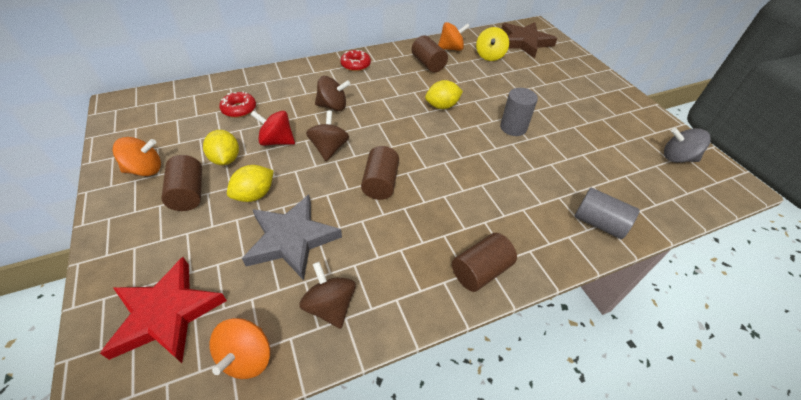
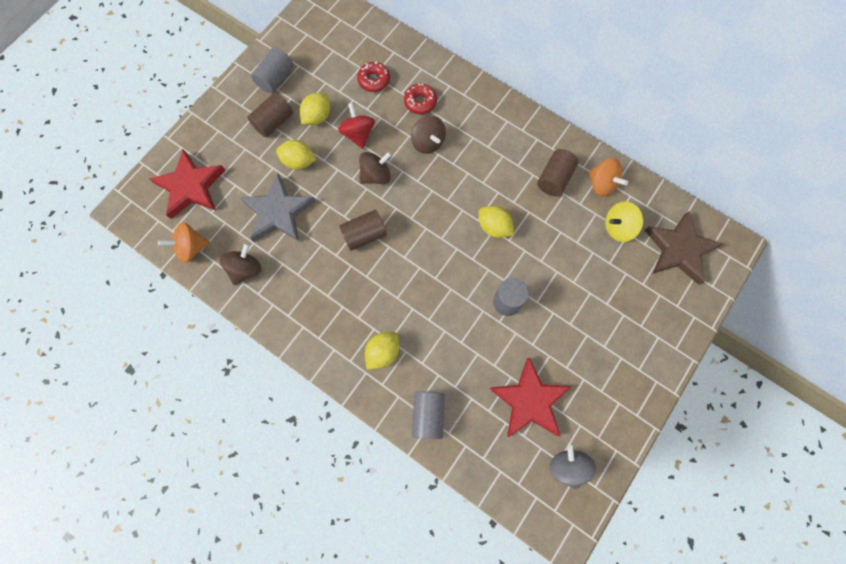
camera: 60 degrees right, 25 degrees up
orange spinning top [112,137,161,176] -> grey cylinder [251,47,293,93]
red donut [340,50,371,71] -> red donut moved to [404,83,437,114]
brown cylinder [452,233,517,292] -> none
none -> yellow lemon [365,332,399,369]
none -> red star [489,358,571,437]

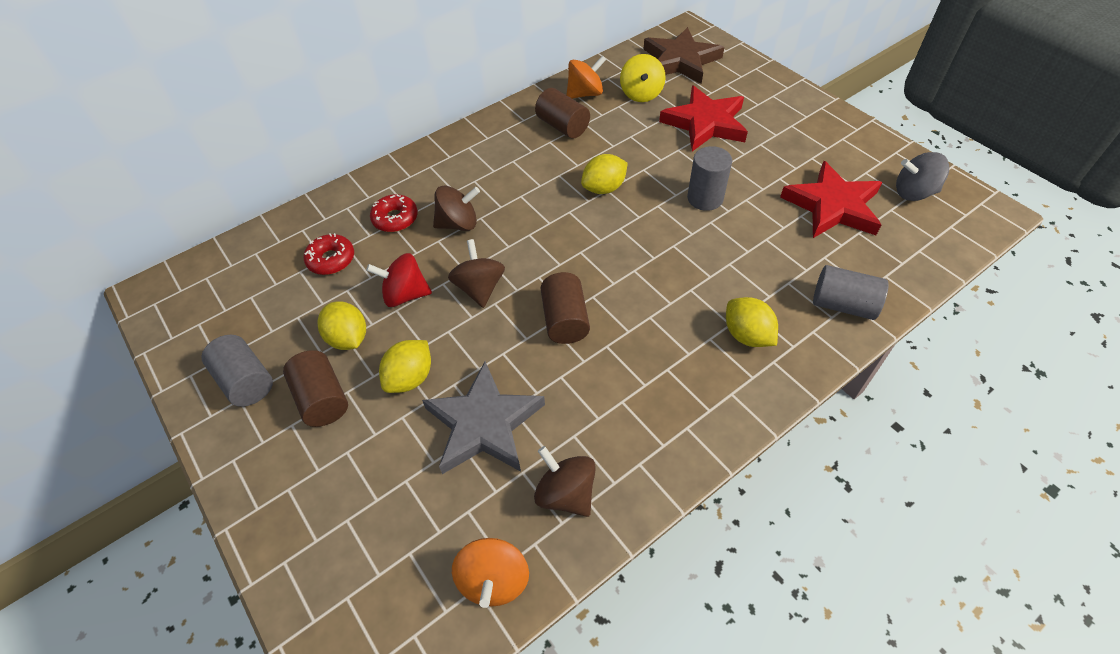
camera: 70 degrees left, 20 degrees down
red star [149,149,225,219] -> red star moved to [659,86,748,151]

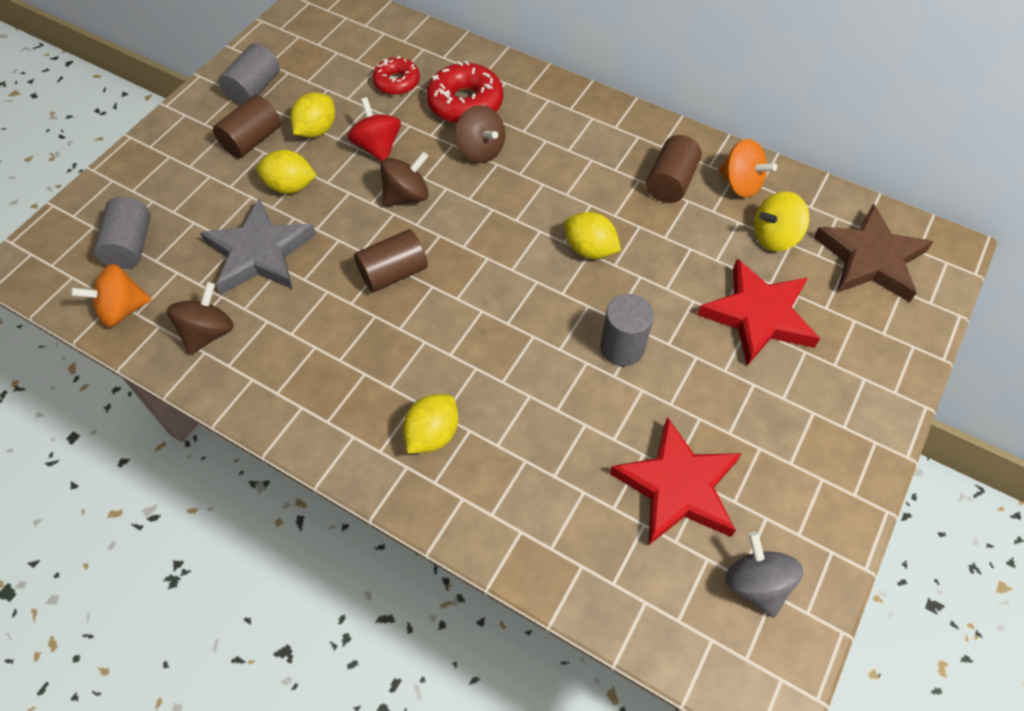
camera: 65 degrees right, 5 degrees up
red donut [370,194,418,232] -> red donut [427,61,503,124], size x1.59
grey cylinder [813,265,889,320] -> grey cylinder moved to [93,197,151,269]

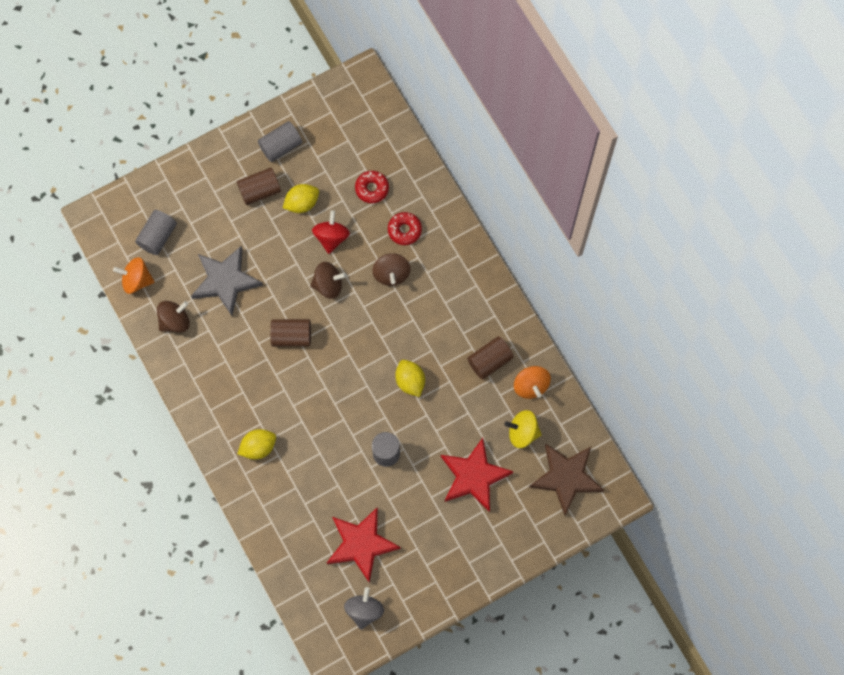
camera: 30 degrees right, 15 degrees up
yellow lemon [256,150,317,194] -> none
red donut [427,61,503,124] -> red donut [388,212,422,245], size x0.63

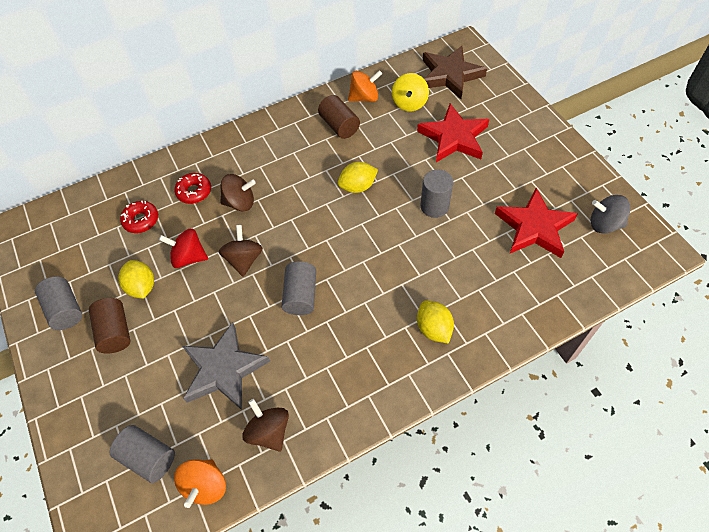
camera: 85 degrees left, 15 degrees down
brown cylinder [270,319,311,346] -> grey cylinder [282,261,316,315]

